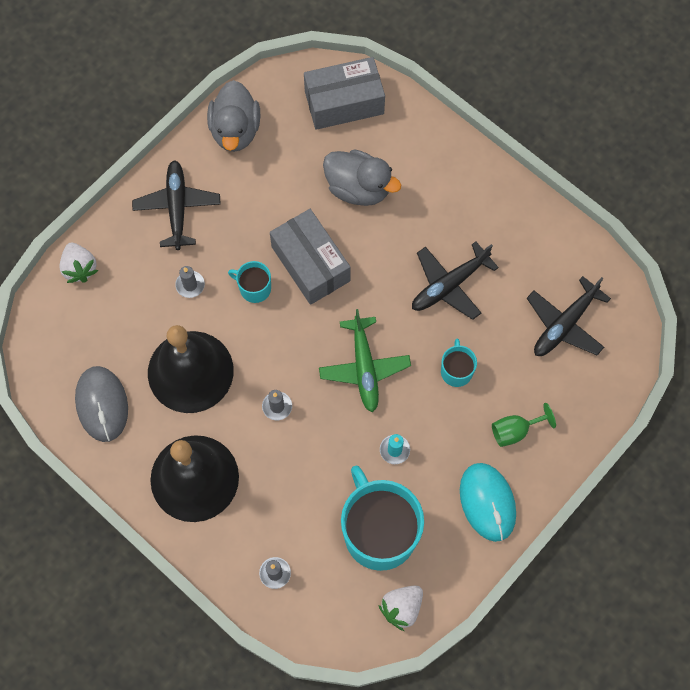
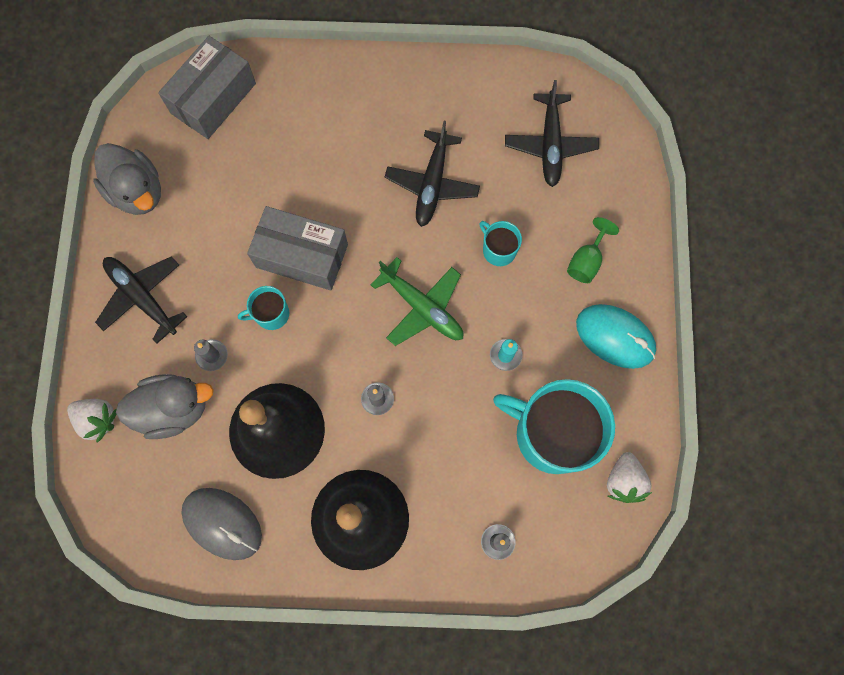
camera: 40 degrees left, 5 degrees up
grey duck [323,149,401,206] -> grey duck moved to [116,374,214,439]

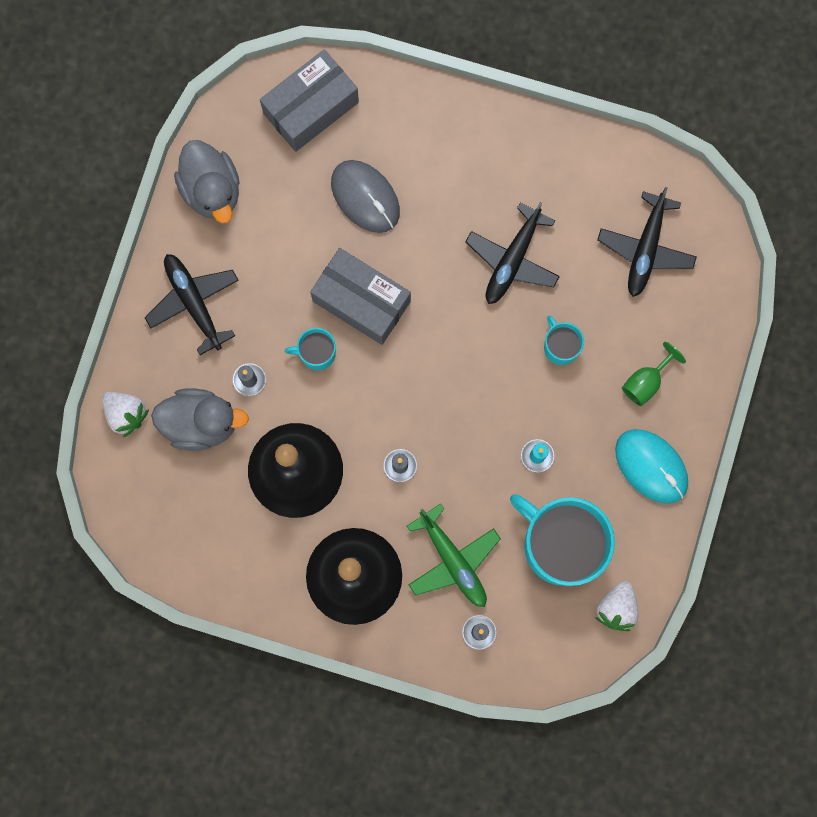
camera: 15 degrees right, 5 degrees up
grey mouse [181,488,262,560] -> grey mouse moved to [331,160,400,233]
green plane [371,257,464,346] -> green plane moved to [407,504,501,607]

